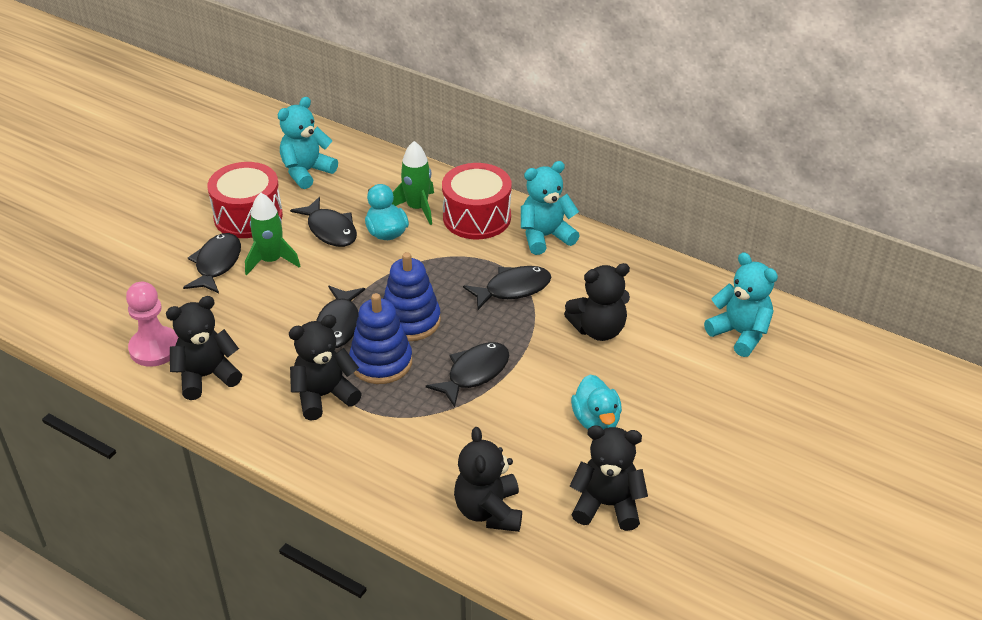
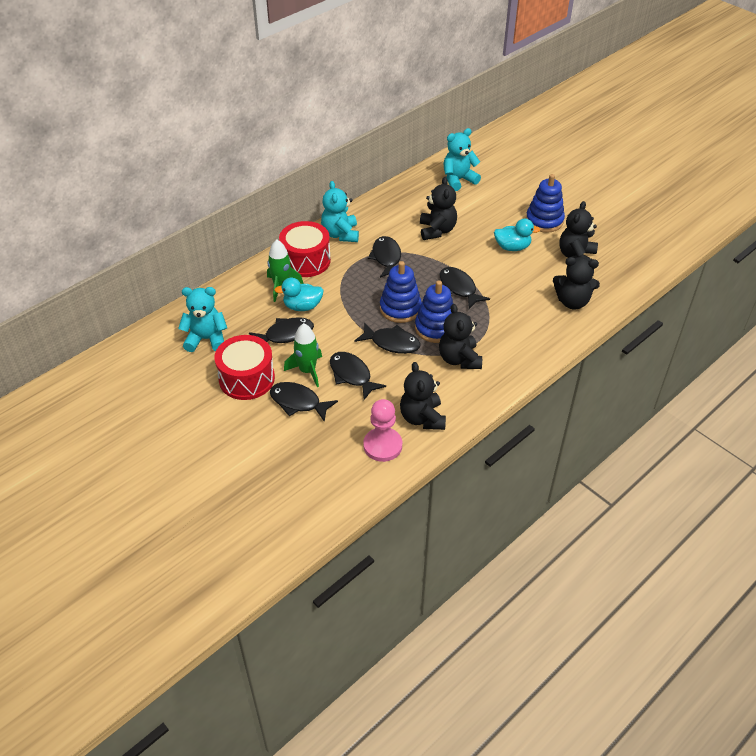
camera: 75 degrees left, 5 degrees up
turquoise teddy bear [278,97,338,189] -> turquoise teddy bear turned 120 degrees clockwise [178,287,227,352]
none -> black fish [330,352,386,400]
none -> blue stacking toy [526,174,565,233]

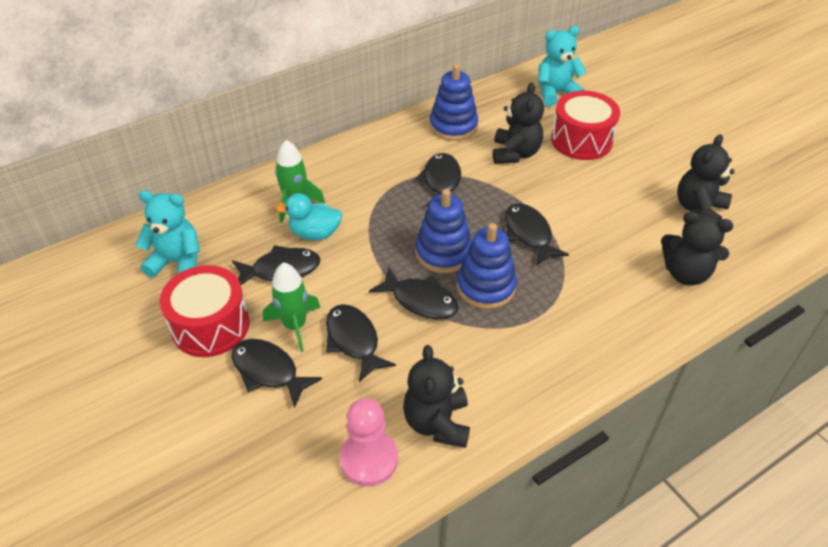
camera: 10 degrees right, 0 degrees up
red drum [279,221,331,277] -> red drum moved to [551,91,620,160]
turquoise teddy bear [321,181,359,242] -> none
black teddy bear [439,304,482,369] -> none
turquoise duck [494,218,540,251] -> none
blue stacking toy [526,174,565,233] -> blue stacking toy moved to [430,64,478,141]

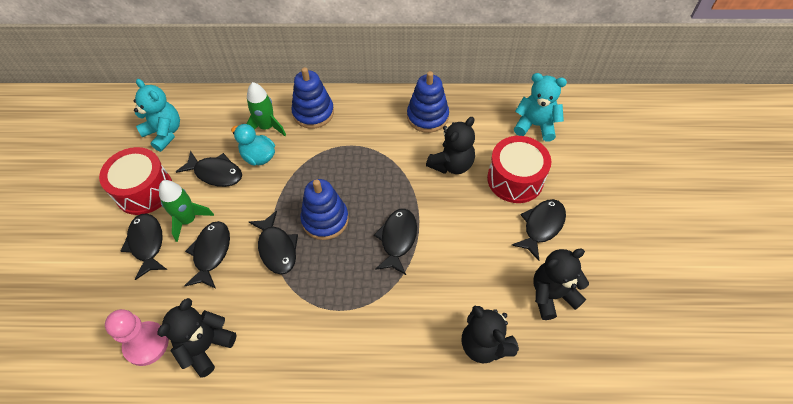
camera: 35 degrees right, 10 degrees up
black fish [416,153,461,207] -> black fish moved to [512,199,566,261]
blue stacking toy [457,223,517,309] -> blue stacking toy moved to [291,67,334,129]

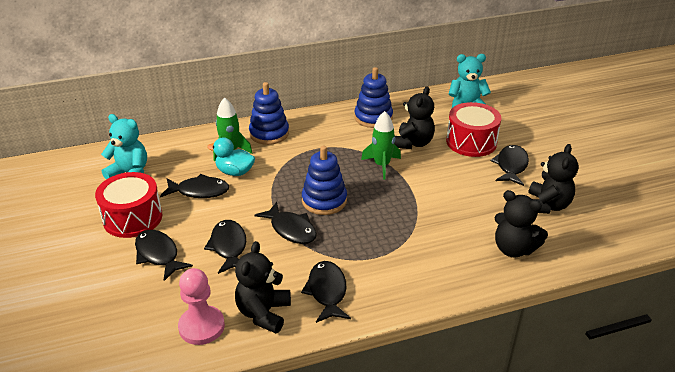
camera: 20 degrees left, 20 degrees down
green rocket [159,180,214,242] -> green rocket moved to [361,111,401,180]
black fish [374,209,417,275] -> black fish moved to [301,261,351,323]
black teddy bear [533,248,589,320] -> black teddy bear turned 150 degrees clockwise [528,144,579,214]

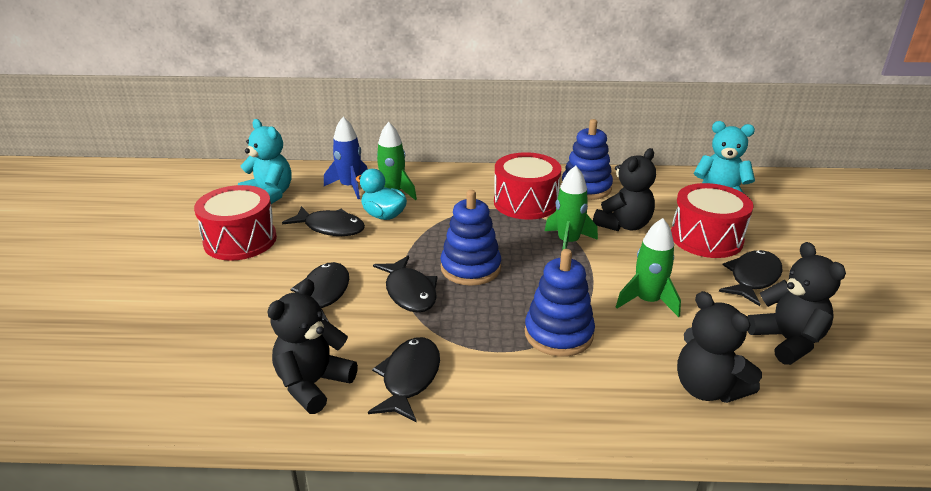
camera: 20 degrees right, 5 degrees down
black fish [135,230,193,281] -> none
pink pawn [178,268,225,345] -> none
blue stacking toy [249,82,289,145] -> blue stacking toy moved to [525,249,595,357]
black teddy bear [528,144,579,214] -> black teddy bear turned 60 degrees counterclockwise [748,242,846,365]
none -> blue rocket [324,117,368,199]
none -> red drum [494,152,562,220]
none -> green rocket [616,218,681,317]

